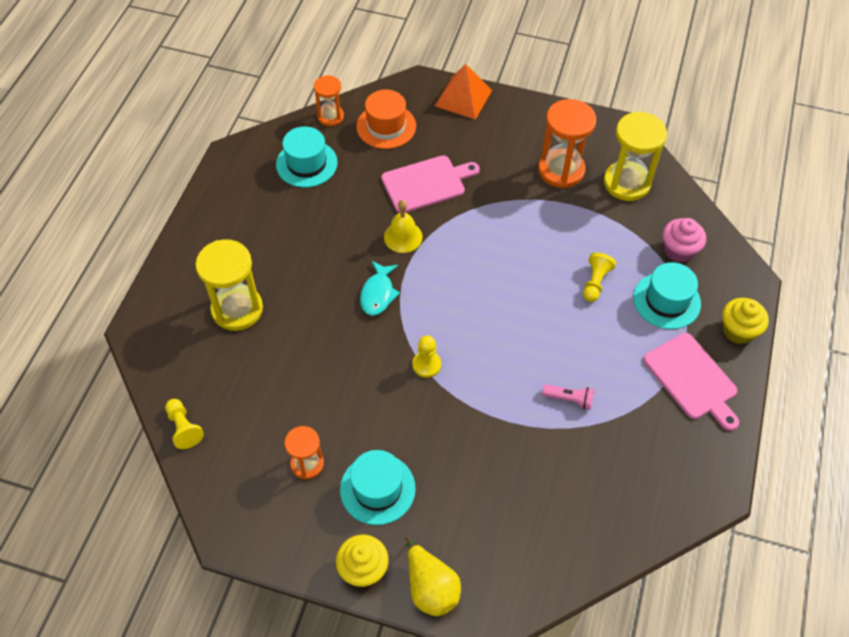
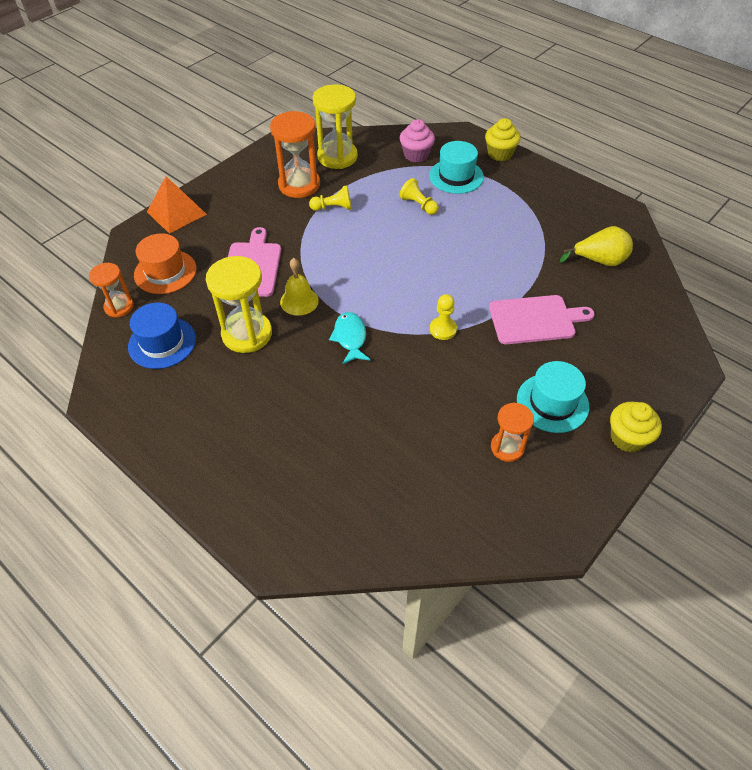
camera: 65 degrees left, 5 degrees down
yellow pawn [165,399,204,449] -> yellow pawn moved to [309,185,352,211]
yellow hourglass [195,239,263,331] -> yellow hourglass moved to [206,256,272,353]
turquoise hat [276,126,338,188] -> blue hat [128,302,196,369]
turquoise fish [360,261,400,316] -> turquoise fish turned 135 degrees counterclockwise [329,312,371,364]
yellow pear [405,536,461,616] -> yellow pear moved to [560,226,633,266]
pink flashlight [542,384,594,410] -> none
pink cutting board [643,333,739,431] -> pink cutting board moved to [489,295,595,344]

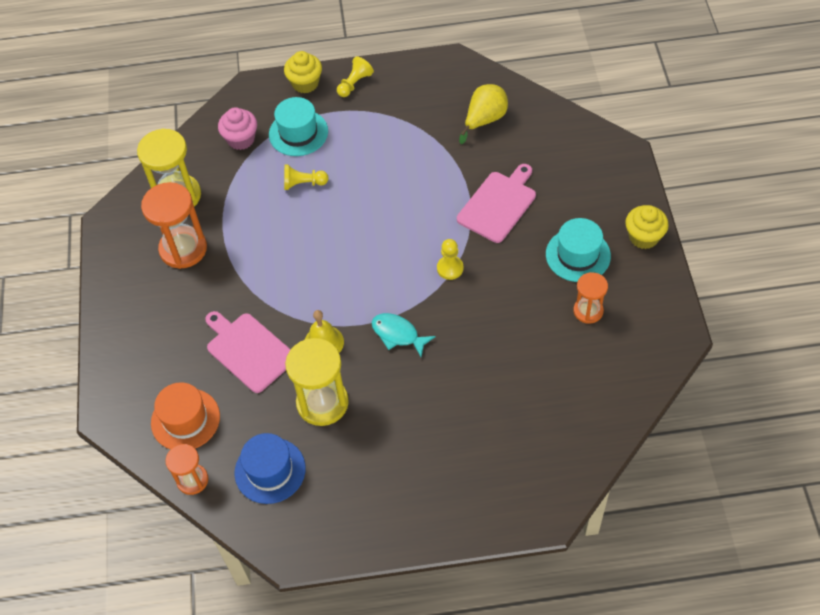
camera: 45 degrees left, 5 degrees up
orange pyramid [147,176,207,234] -> none
yellow pawn [309,185,352,211] -> yellow pawn moved to [337,56,374,97]

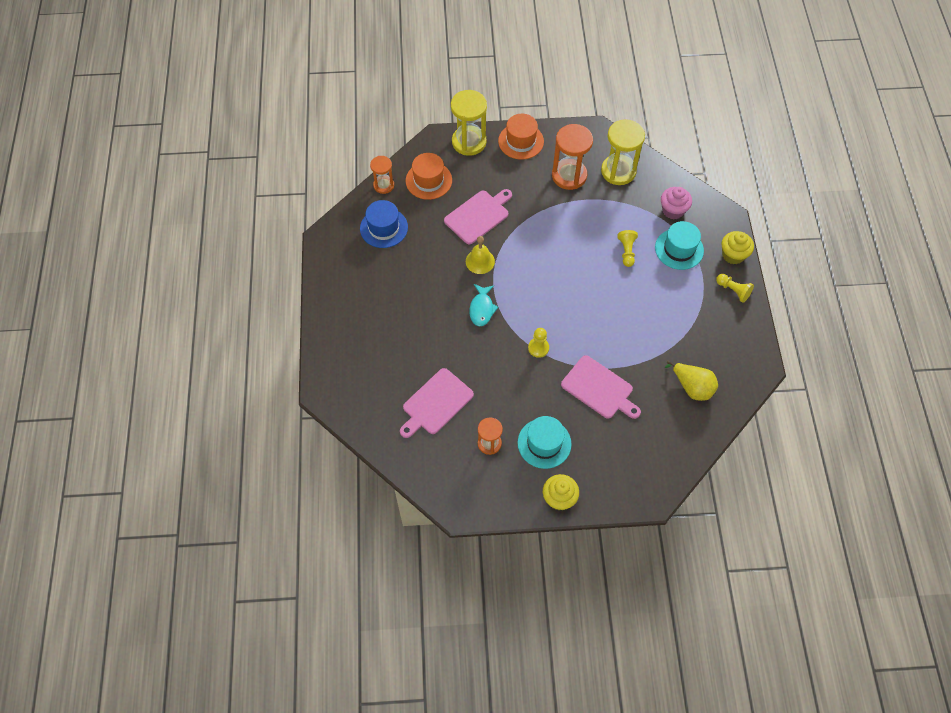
camera: 90 degrees right, 5 degrees up
yellow hourglass [285,338,349,426] -> yellow hourglass moved to [451,90,487,156]
turquoise fish [371,313,435,357] -> turquoise fish turned 150 degrees clockwise [469,284,498,327]
none -> pink cutting board [400,368,474,438]
none -> orange hat [498,114,544,160]

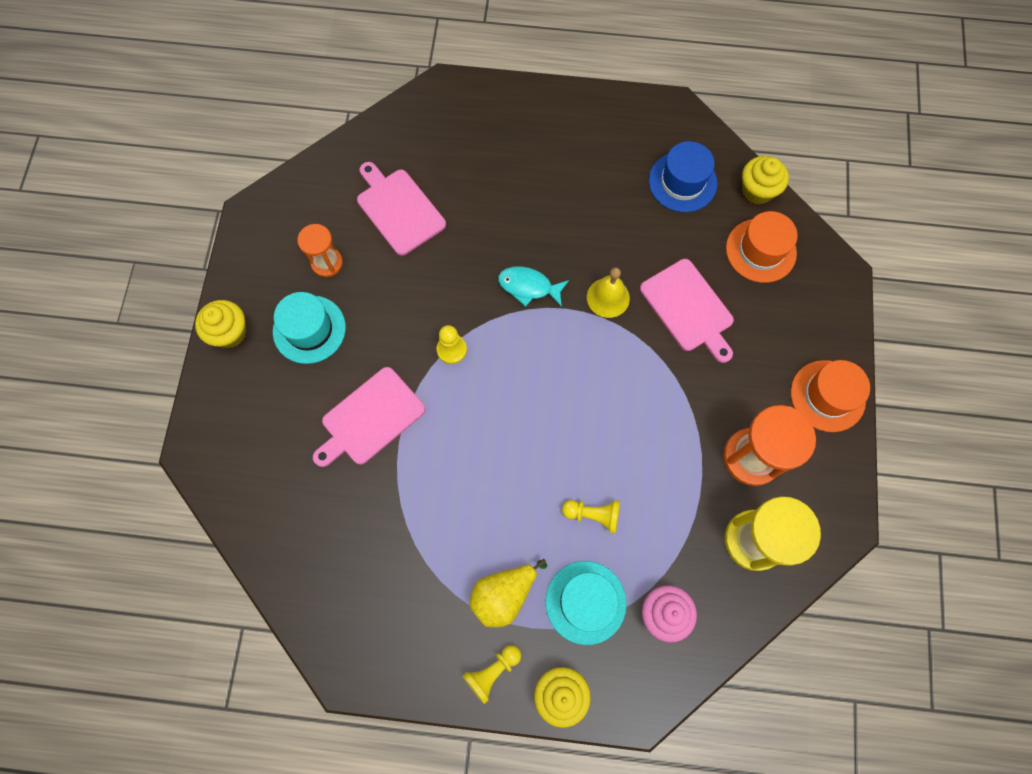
camera: 100 degrees right, 10 degrees up
orange hourglass [370,156,394,194] -> yellow cupcake [742,156,789,204]
yellow hourglass [451,90,487,156] -> none
yellow pear [665,361,718,401] -> yellow pear moved to [469,559,547,627]

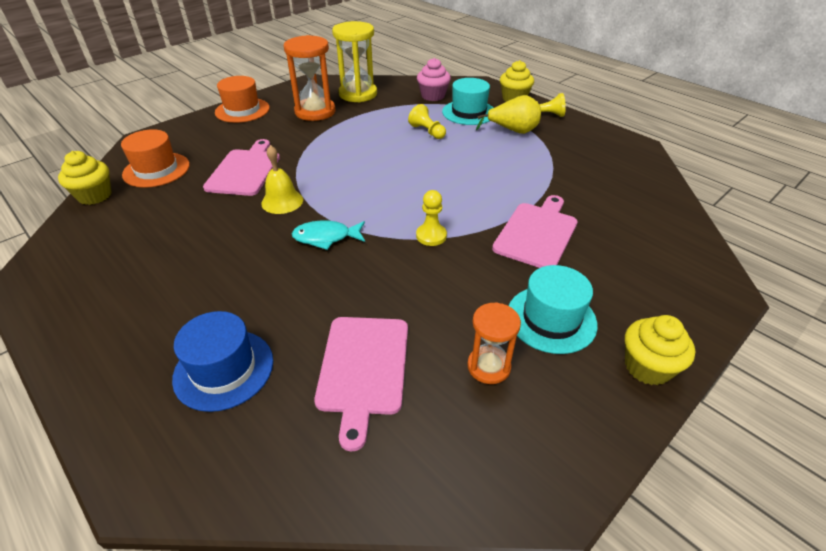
camera: 140 degrees left, 30 degrees down
pink cutting board [313,367,425,467] -> pink cutting board turned 60 degrees counterclockwise [492,195,578,268]
turquoise fish [498,266,569,307] -> turquoise fish turned 120 degrees clockwise [292,220,365,250]
blue hat [649,141,717,212] -> blue hat moved to [172,311,273,412]

